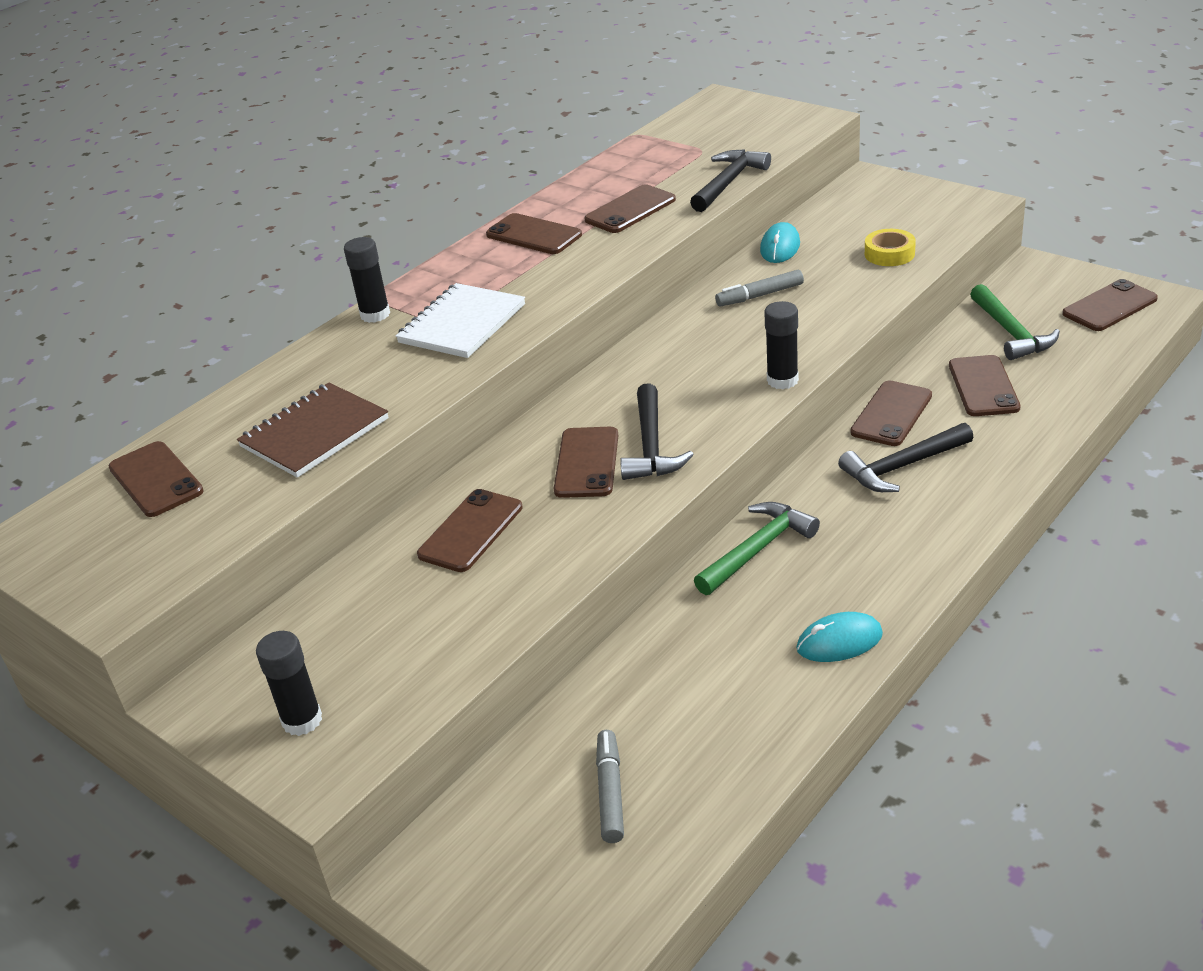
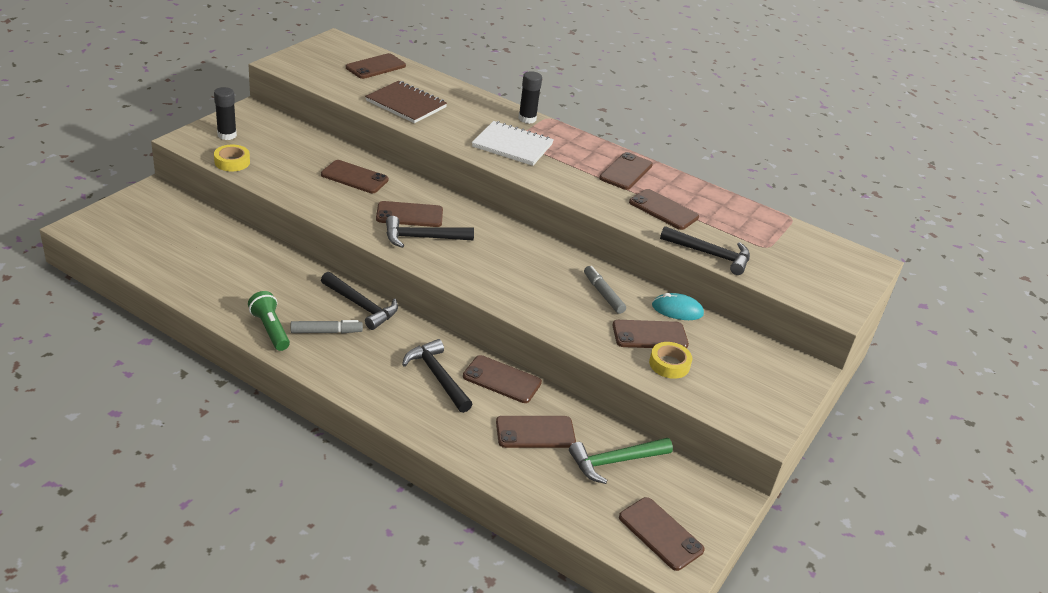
camera: 75 degrees right, 0 degrees up
grey marker [596,730,624,843] -> grey marker moved to [291,320,363,333]
green hammer [694,502,820,595] -> black hammer [321,272,398,330]
black glue stick [765,301,799,389] -> none
turquoise mouse [796,612,883,662] -> green flashlight [248,291,290,351]
none -> yellow tape [214,145,250,171]
none -> brown phone [612,320,689,348]

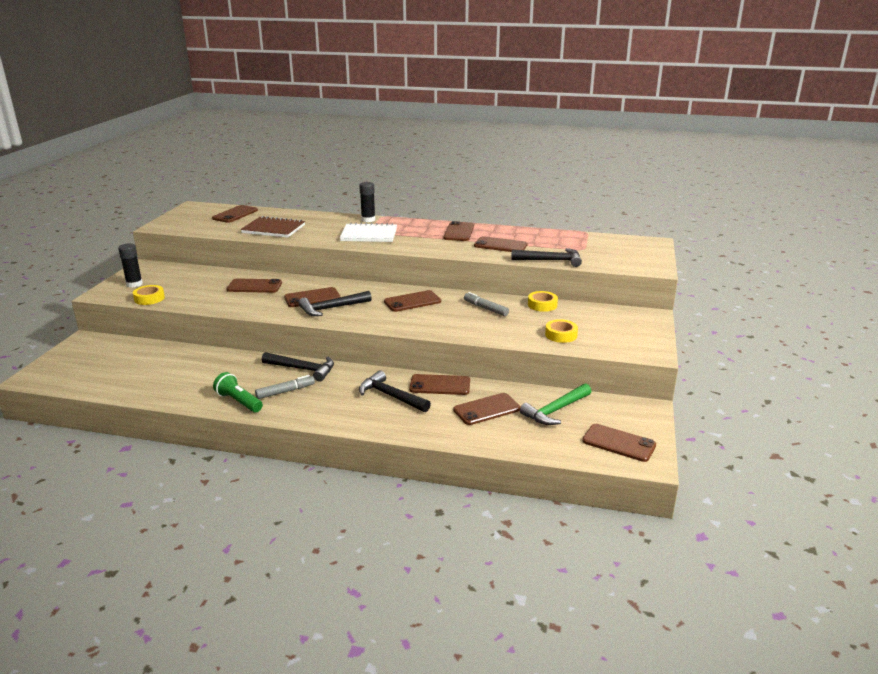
camera: 15 degrees left, 10 degrees down
brown phone [612,320,689,348] -> brown phone moved to [384,290,441,312]
turquoise mouse [652,293,704,320] -> yellow tape [528,291,558,312]

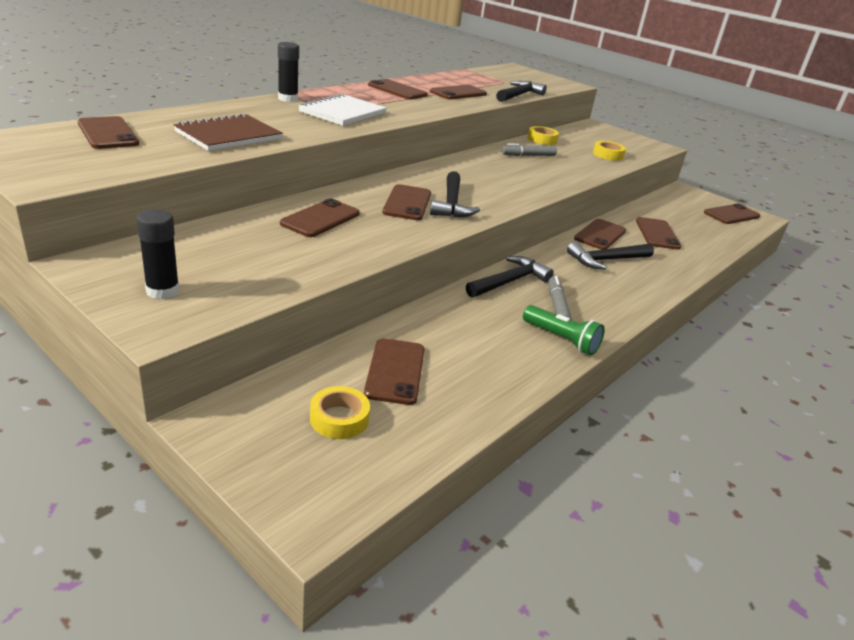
camera: 65 degrees left, 5 degrees up
yellow tape [133,285,165,305] -> yellow tape moved to [310,386,370,439]
green flashlight [213,372,263,412] -> green flashlight turned 120 degrees counterclockwise [523,305,605,355]
brown phone [384,290,441,312] -> brown phone moved to [364,338,425,405]
green hammer [520,383,592,425] -> none

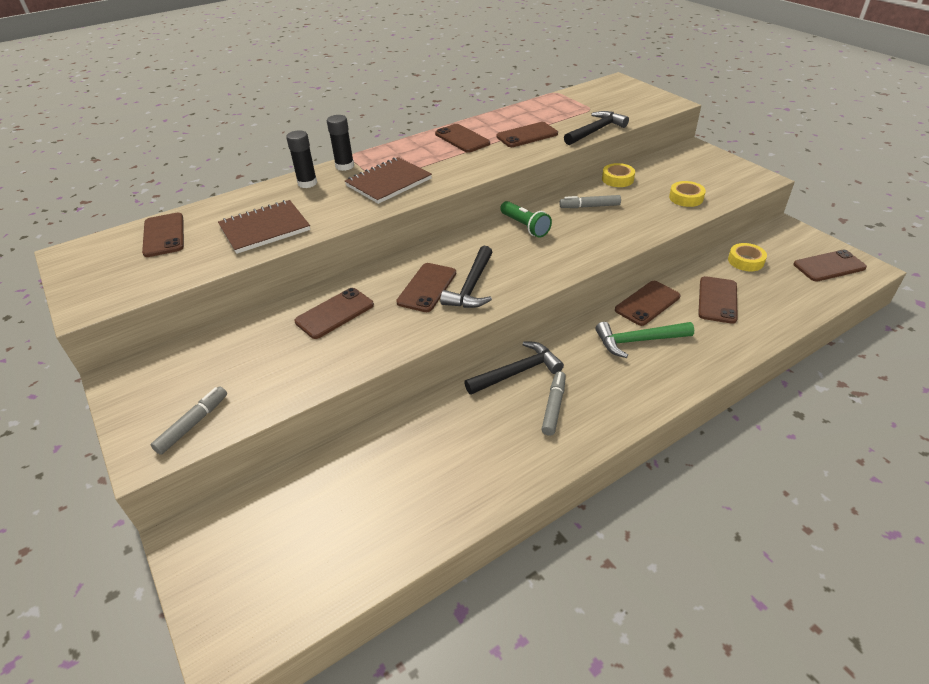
camera: 20 degrees right, 10 degrees up
black glue stick [136,209,180,299] -> black glue stick moved to [286,130,317,188]
white notebook [298,94,387,126] -> brown notebook [345,157,432,204]
yellow tape [310,386,370,439] -> yellow tape moved to [728,243,767,271]
brown phone [364,338,425,405] -> none
green flashlight [523,305,605,355] -> green flashlight moved to [500,201,552,238]
black hammer [567,242,654,270] -> green hammer [595,322,694,358]
none -> grey marker [151,387,227,455]

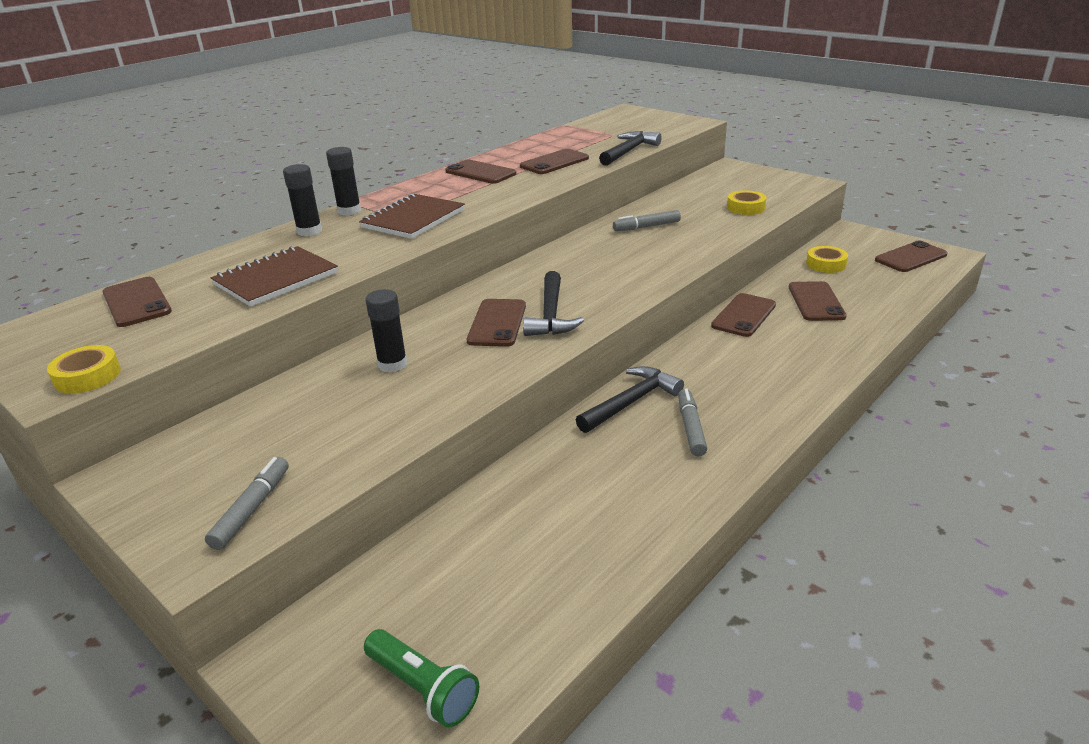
camera: 15 degrees left, 10 degrees down
brown phone [294,288,374,339] -> black glue stick [365,289,407,372]
green flashlight [500,201,552,238] -> green flashlight moved to [364,629,479,728]
green hammer [595,322,694,358] -> none
yellow tape [602,163,635,187] -> yellow tape moved to [47,345,121,394]

